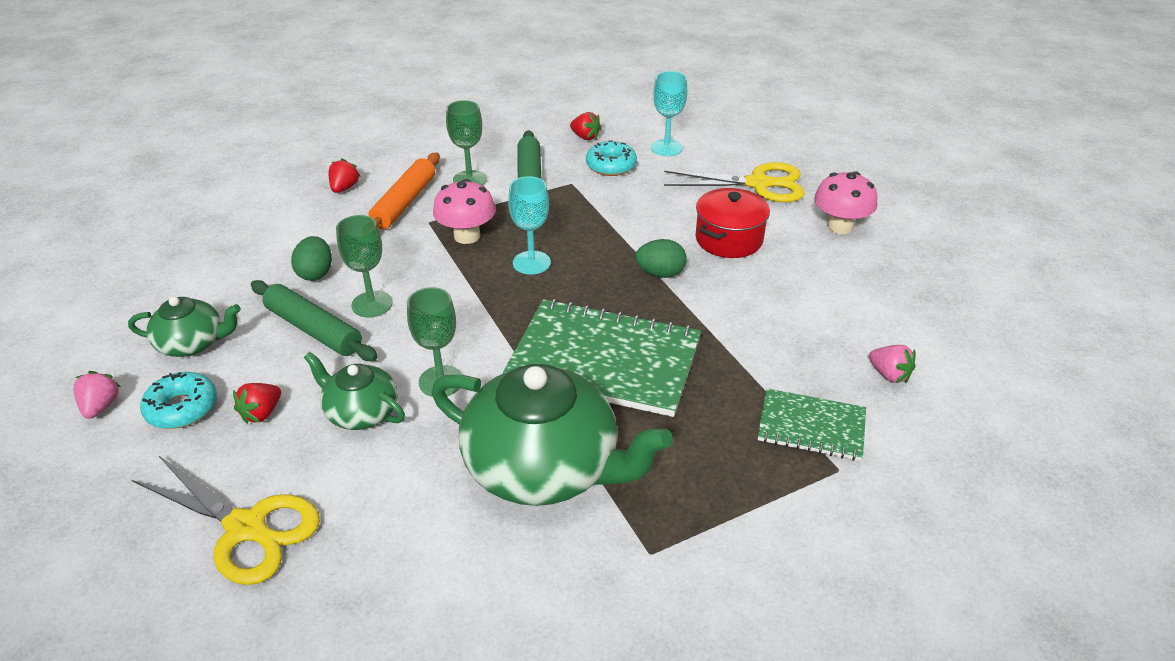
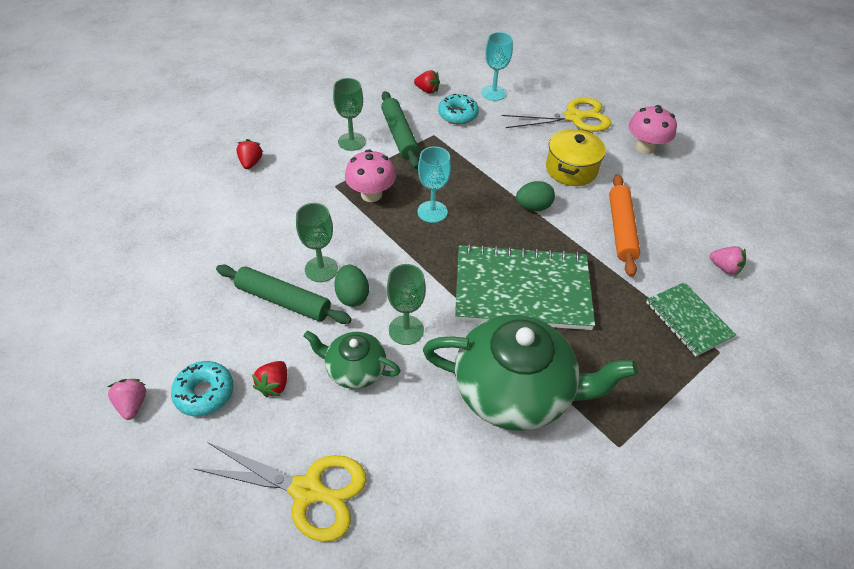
camera: 15 degrees left, 10 degrees up
green teapot [128,296,241,357] -> none
green egg [291,236,332,281] -> green egg moved to [335,265,369,307]
orange rolling pin [368,153,440,229] -> orange rolling pin moved to [609,174,640,277]
red pot [696,188,770,258] -> yellow pot [546,129,606,186]
green notebook [758,388,866,461] -> green notebook turned 60 degrees clockwise [646,282,736,357]

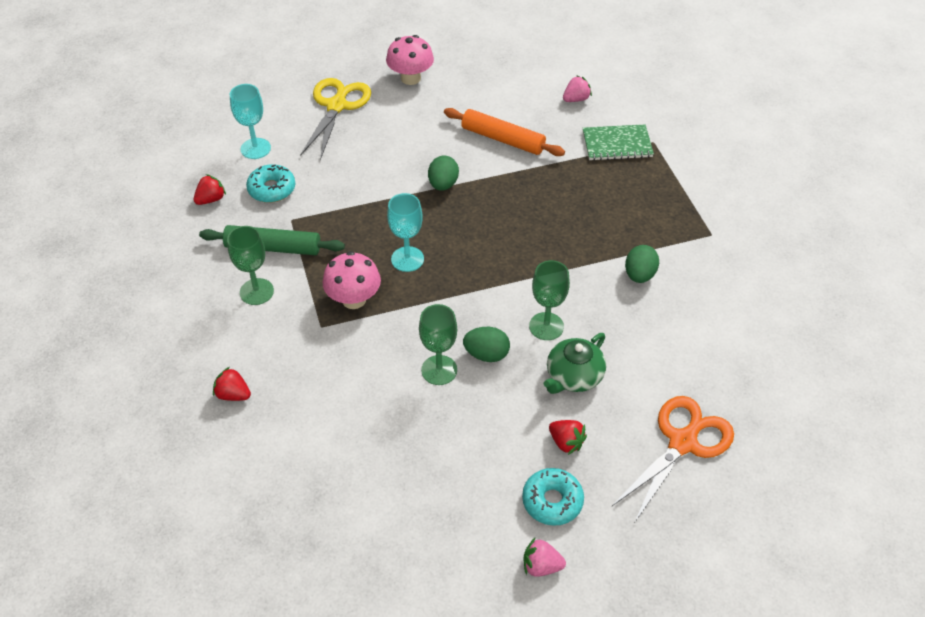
camera: 65 degrees left, 0 degrees up
yellow scissors [193,442,366,542] -> orange scissors [612,396,734,522]
green rolling pin [216,265,352,324] -> none
green teapot [423,314,637,431] -> green egg [625,245,659,283]
green notebook [455,244,595,330] -> none
yellow pot [546,129,606,186] -> none

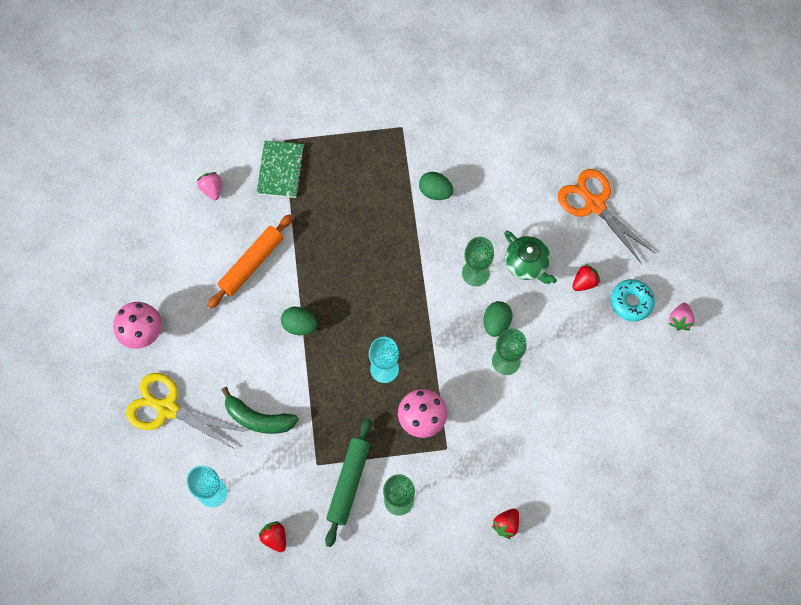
camera: 80 degrees left, 20 degrees up
turquoise donut [246,164,295,203] -> none
none -> green banana [221,387,298,434]

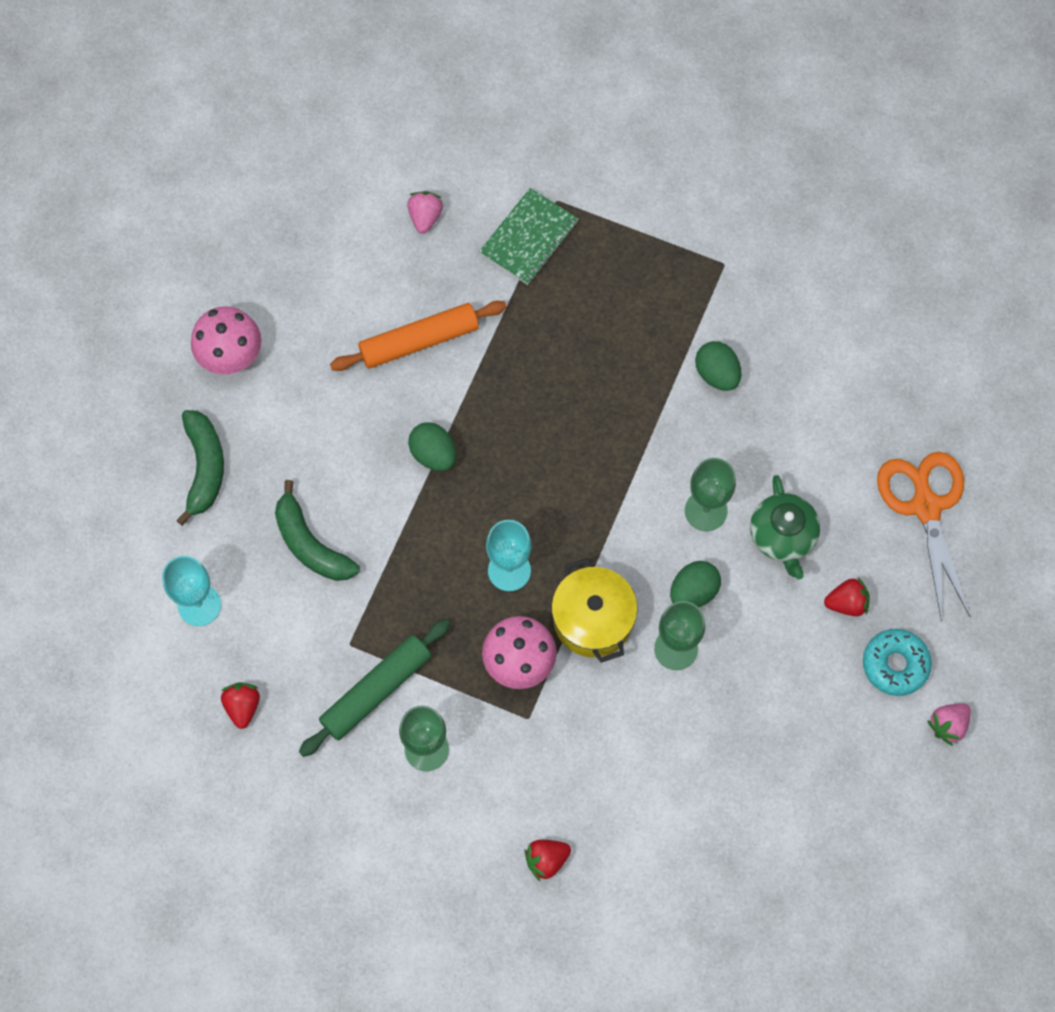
camera: 30 degrees right, 0 degrees up
yellow scissors [126,373,245,450] -> green banana [176,410,224,526]
none -> yellow pot [551,558,638,663]

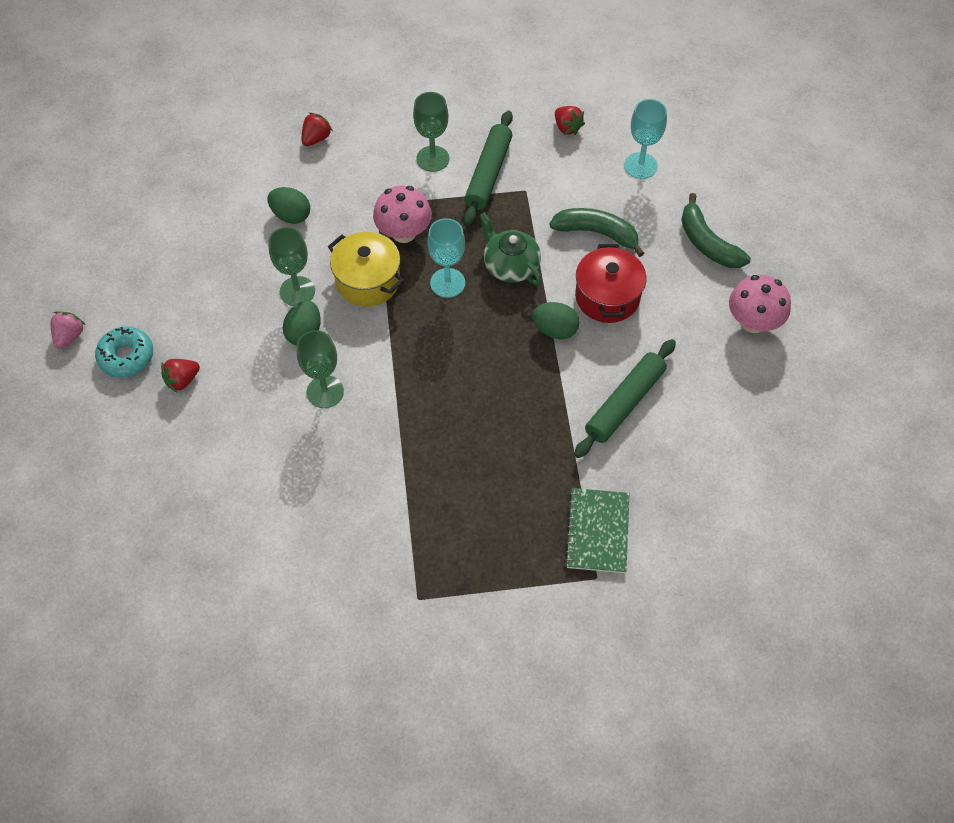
camera: 150 degrees right, 10 degrees down
orange rolling pin [330,301,507,371] -> green rolling pin [574,339,676,458]
pink strawberry [407,191,443,234] -> none
green egg [695,341,741,391] -> green egg moved to [268,187,310,224]
green teapot [750,475,820,580] -> green teapot moved to [479,212,542,286]
orange scissors [877,452,970,621] -> none
none -> red pot [575,244,647,323]

